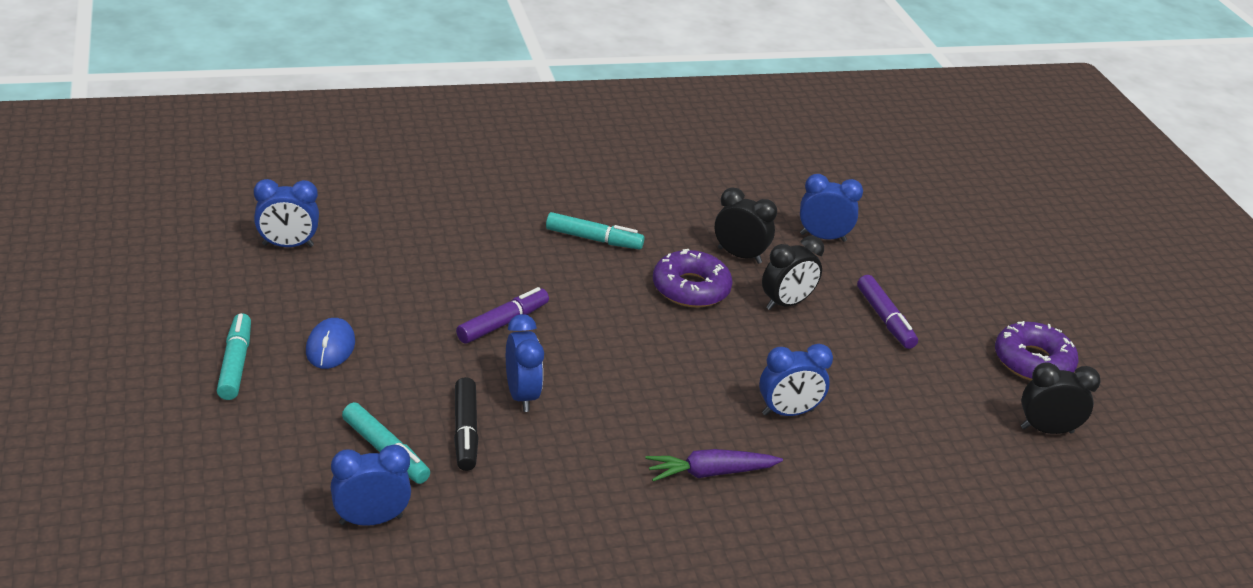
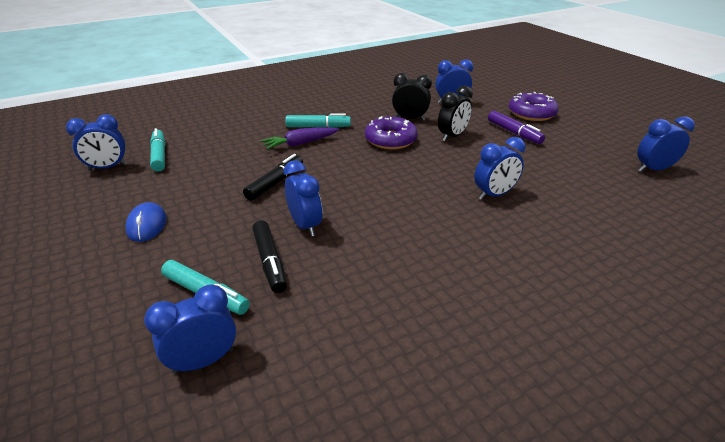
camera: 10 degrees left, 0 degrees up
turquoise marker [217,313,251,400] -> turquoise marker moved to [150,128,165,171]
purple marker [456,287,549,343] -> black marker [243,154,303,201]
purple carrot [645,449,783,482] -> purple carrot moved to [261,127,339,150]
purple donut [995,321,1079,381] -> purple donut moved to [509,92,559,121]
black clock [1021,362,1101,434] -> blue clock [637,116,695,172]

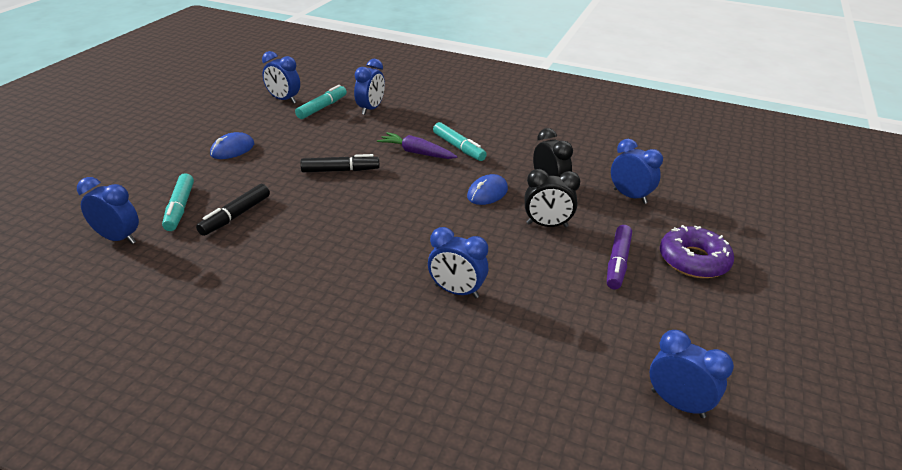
camera: 50 degrees right, 0 degrees up
blue clock [283,160,322,236] -> blue clock moved to [354,59,385,115]
purple donut [365,116,418,150] -> blue mouse [467,174,508,205]

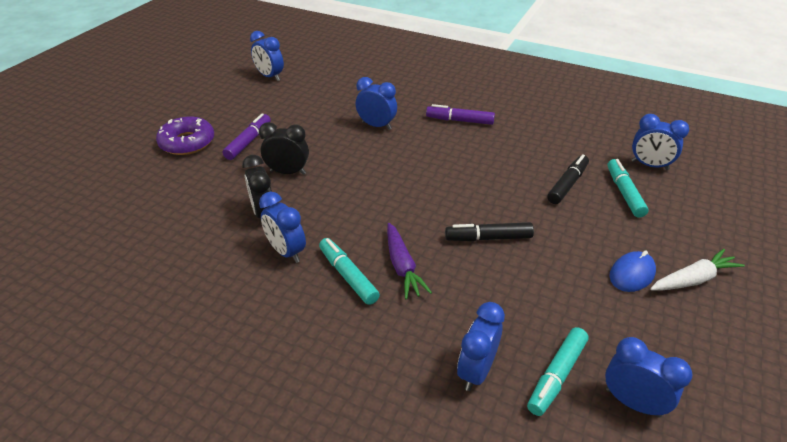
camera: 175 degrees left, 5 degrees up
purple carrot [377,132,458,159] -> purple carrot turned 45 degrees clockwise [387,223,432,299]
blue mouse [467,174,508,205] -> none
blue clock [611,139,663,204] -> blue clock moved to [259,192,306,263]
none -> purple marker [426,104,495,125]
none -> white carrot [650,249,745,290]

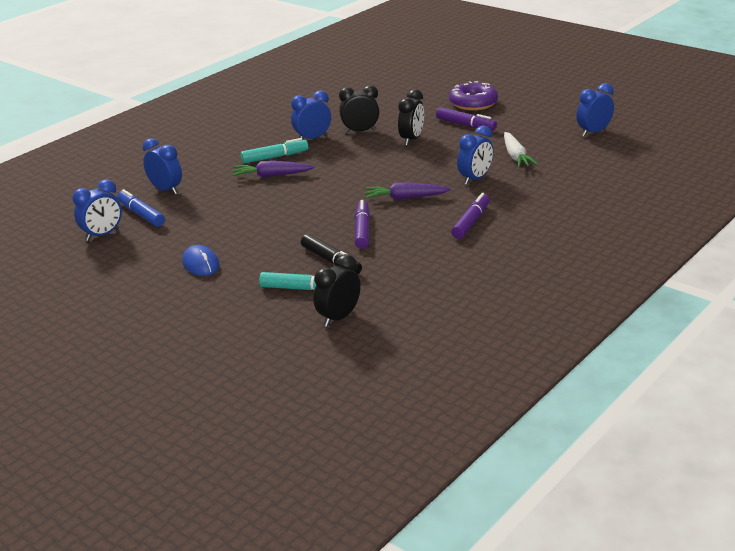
camera: 105 degrees right, 10 degrees down
black marker [445,222,534,241] -> none
turquoise marker [527,327,588,416] -> blue marker [117,189,165,227]
blue clock [631,114,689,170] -> black clock [314,254,361,327]
white carrot [650,249,745,290] -> white carrot moved to [504,132,538,167]
none -> purple marker [355,200,370,249]
none -> purple carrot [365,182,451,200]

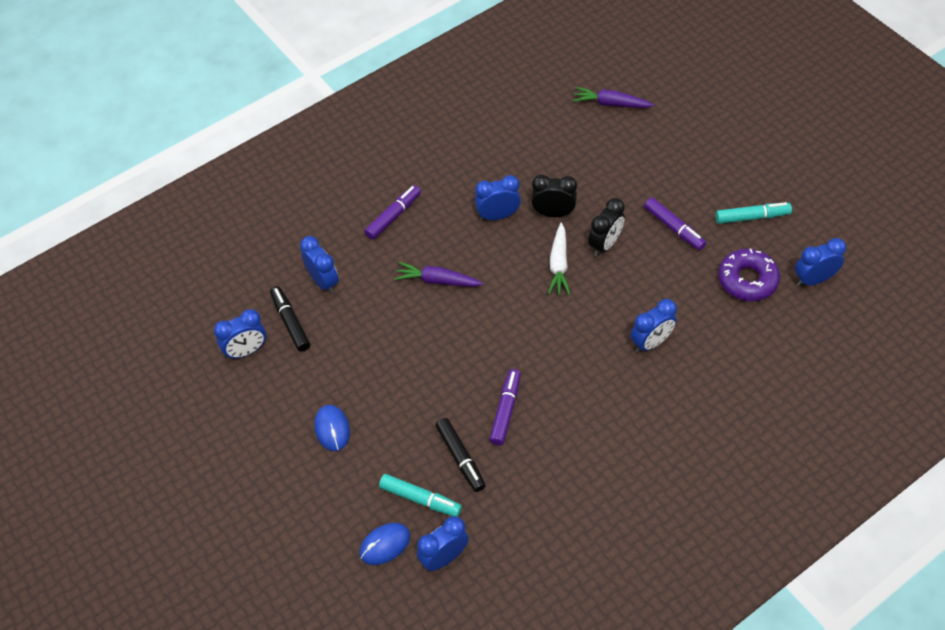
camera: 15 degrees right, 25 degrees up
blue marker [117,189,165,227] -> black marker [270,286,310,352]
turquoise marker [241,138,308,164] -> turquoise marker moved to [716,202,792,224]
black clock [314,254,361,327] -> blue clock [417,516,469,571]
purple carrot [365,182,451,200] -> purple carrot moved to [573,87,654,108]
purple donut [449,81,498,111] -> purple donut moved to [718,249,780,301]
purple marker [451,193,490,239] -> purple marker moved to [364,185,421,240]
white carrot [504,132,538,167] -> white carrot moved to [548,222,570,295]
none -> blue mouse [360,523,410,565]

